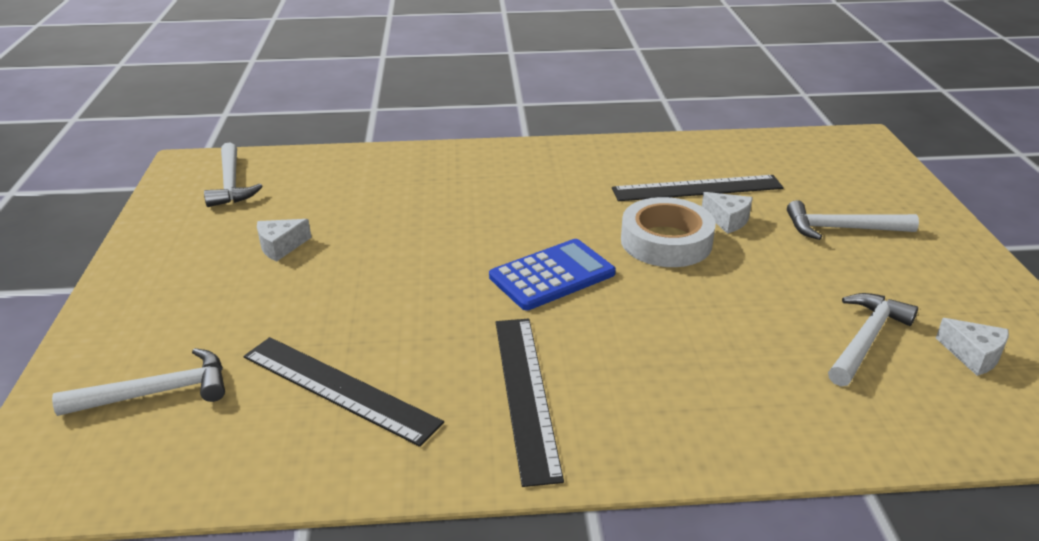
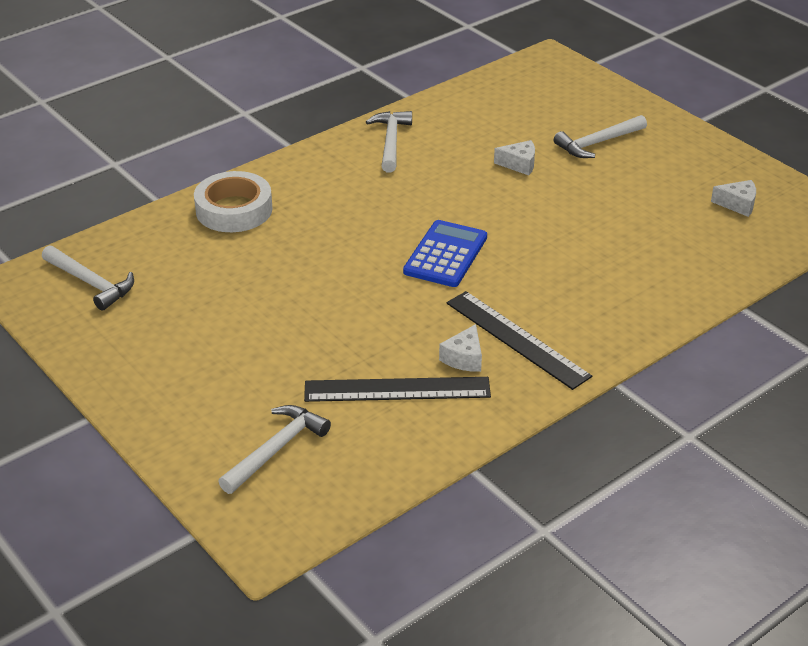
camera: 35 degrees left, 5 degrees up
white cheese [257,219,311,262] -> white cheese moved to [439,324,482,372]
black ruler [612,175,783,201] -> none
white tape [621,197,716,267] -> white tape moved to [194,171,273,232]
white hammer [828,293,918,386] -> white hammer moved to [366,111,412,173]

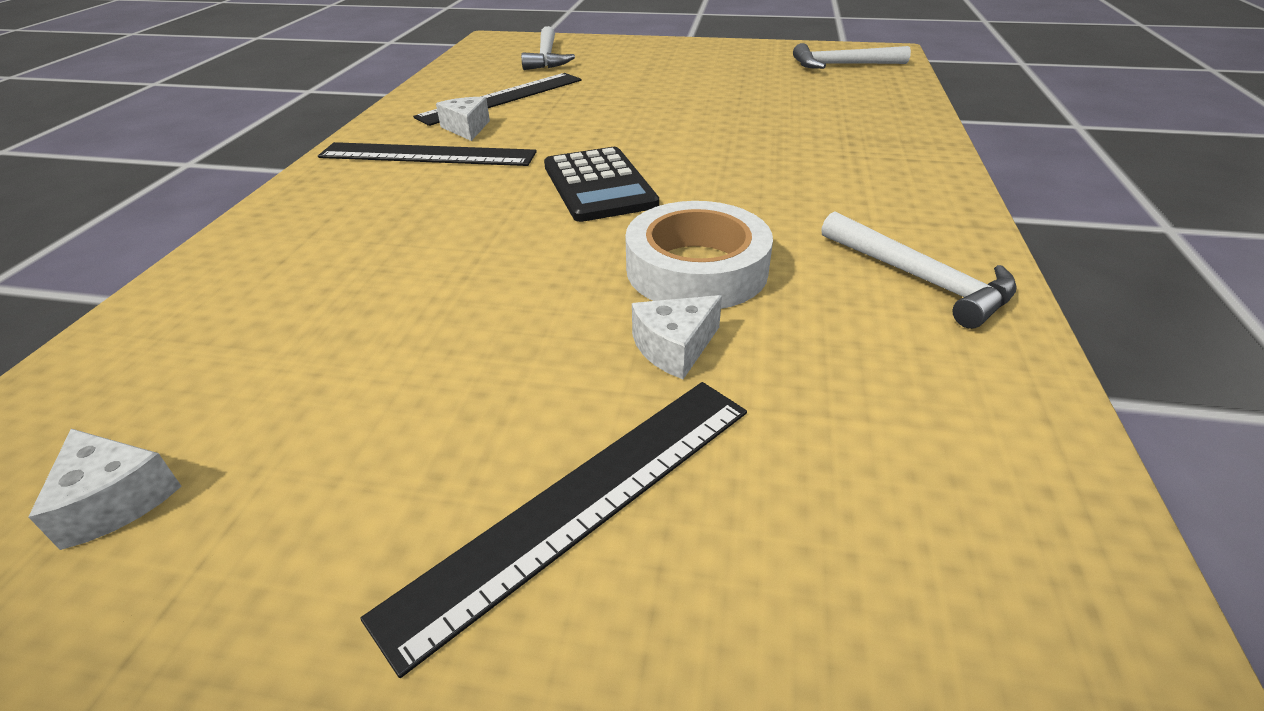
camera: 140 degrees right, 0 degrees up
white tape [194,171,273,232] -> white tape moved to [625,201,773,309]
blue calculator [403,220,487,287] -> black calculator [544,147,659,222]
white hammer [554,115,647,158] -> black ruler [360,382,747,678]
white cheese [711,180,756,217] -> white cheese turned 105 degrees counterclockwise [28,429,182,550]

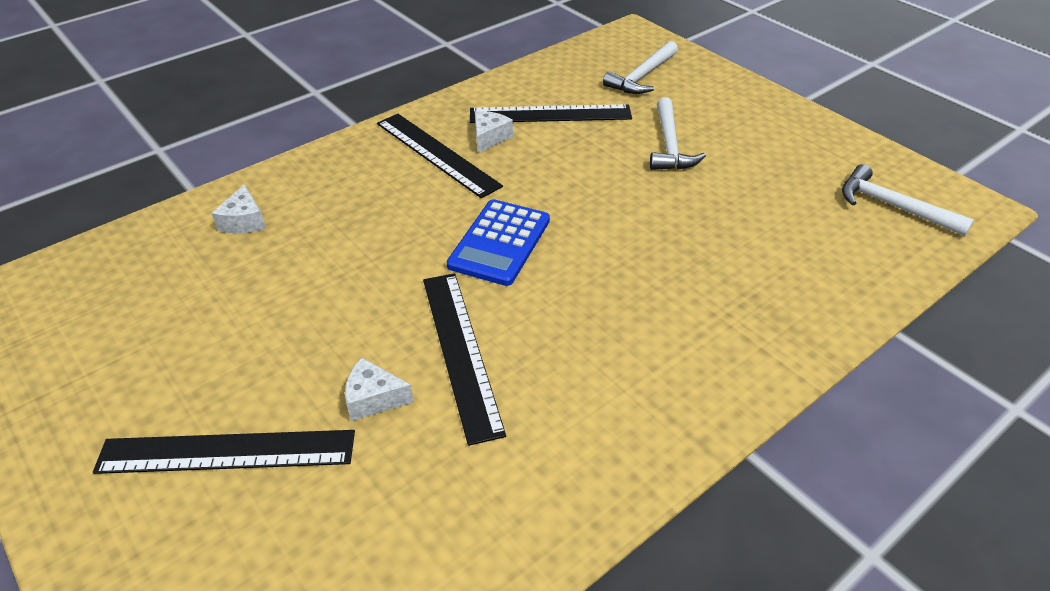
camera: 40 degrees right, 5 degrees up
white cheese [28,429,182,550] -> white cheese moved to [212,184,266,233]
black calculator [544,147,659,222] -> blue calculator [446,199,550,286]
white tape [625,201,773,309] -> black ruler [423,273,506,446]
white hammer [821,211,1017,329] -> white hammer moved to [650,97,706,170]

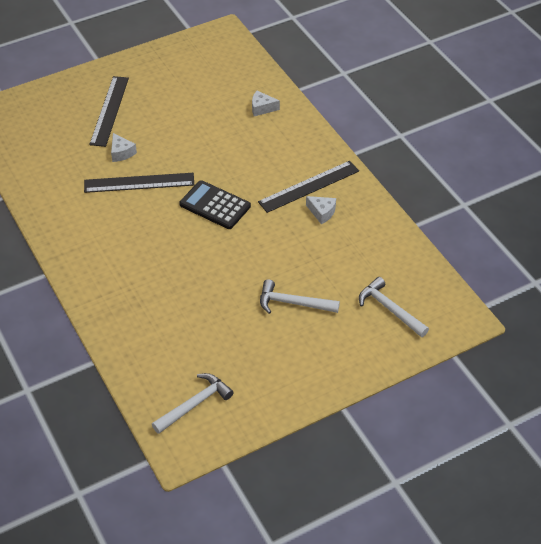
camera: 100 degrees right, 5 degrees up
white cheese [345,358,414,421] -> white cheese turned 135 degrees clockwise [111,133,137,162]
blue calculator [446,199,550,286] -> black calculator [179,180,251,229]
black ruler [470,104,632,123] -> none

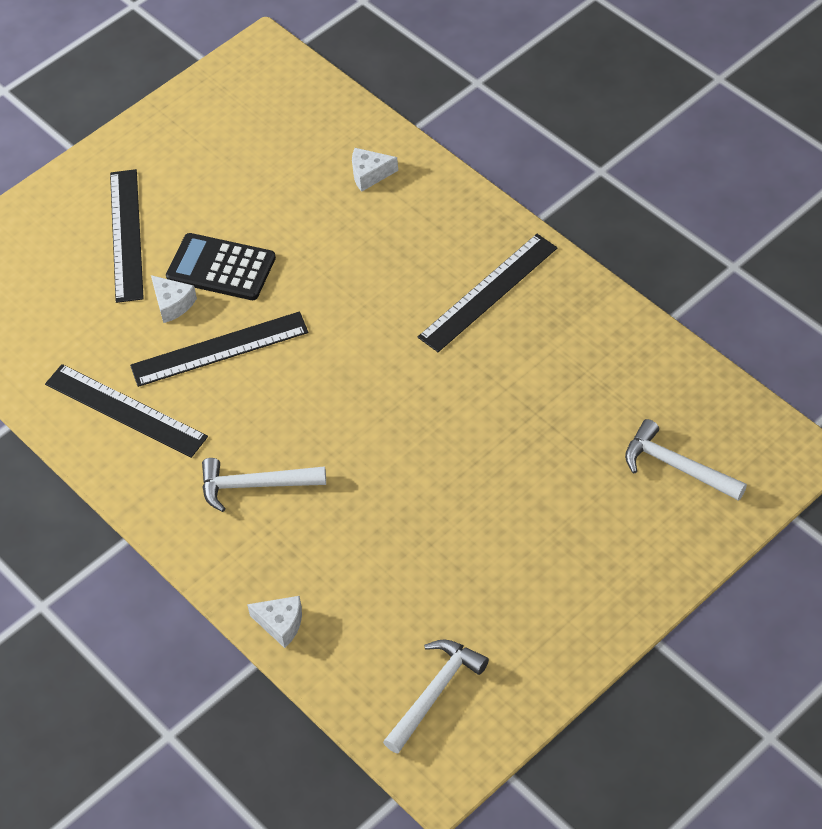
camera: 10 degrees left, 5 degrees up
black calculator [179,180,251,229] -> black calculator moved to [166,233,276,300]
white hammer [260,279,340,314] -> white hammer moved to [202,458,326,512]
white cheese [306,196,336,224] -> white cheese moved to [247,596,302,648]
none -> black ruler [45,364,208,458]

